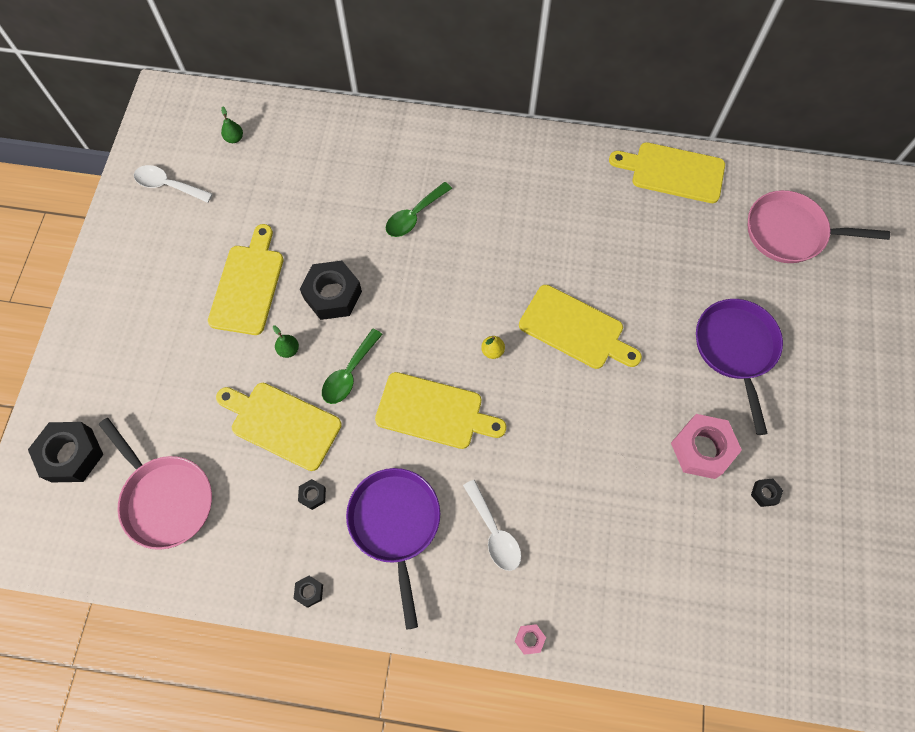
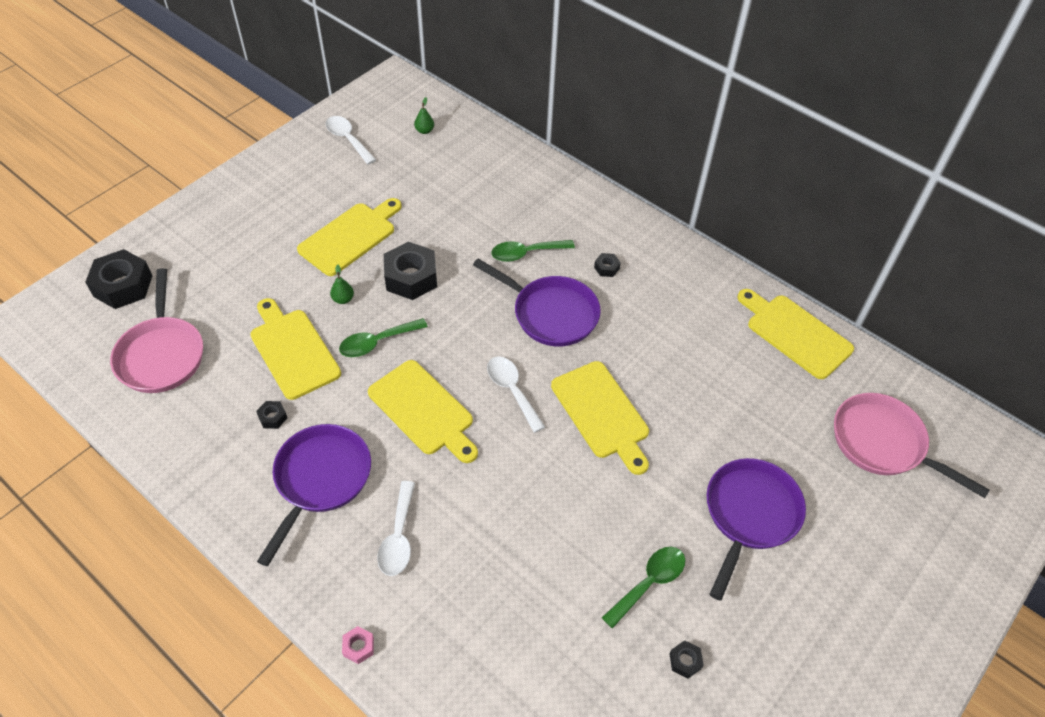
camera: 30 degrees right, 15 degrees down
black nut [294,576,323,608] -> black nut moved to [594,253,621,277]
yellow pear [481,336,505,359] -> white spoon [487,356,545,433]
pink nut [671,414,742,479] -> green spoon [602,547,685,629]
none -> purple pan [473,258,601,346]

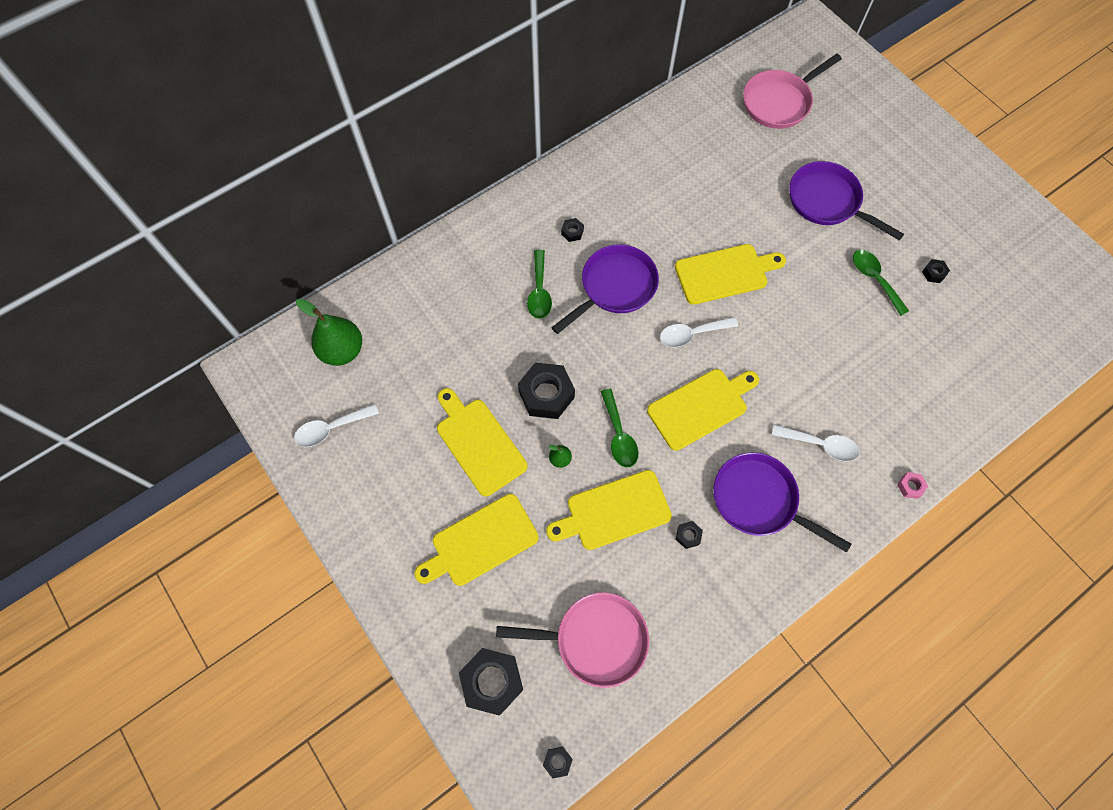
camera: 75 degrees left, 15 degrees up
green pear [414,97,434,134] -> green pear [296,299,362,366], size x2.26
yellow cutting board [737,289,854,379] -> yellow cutting board moved to [414,494,539,586]
none -> black nut [543,747,573,778]

